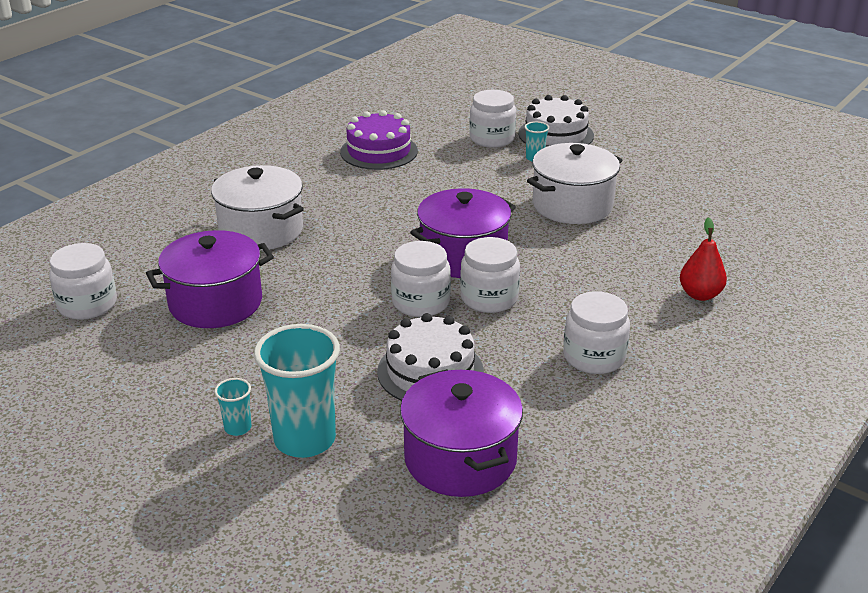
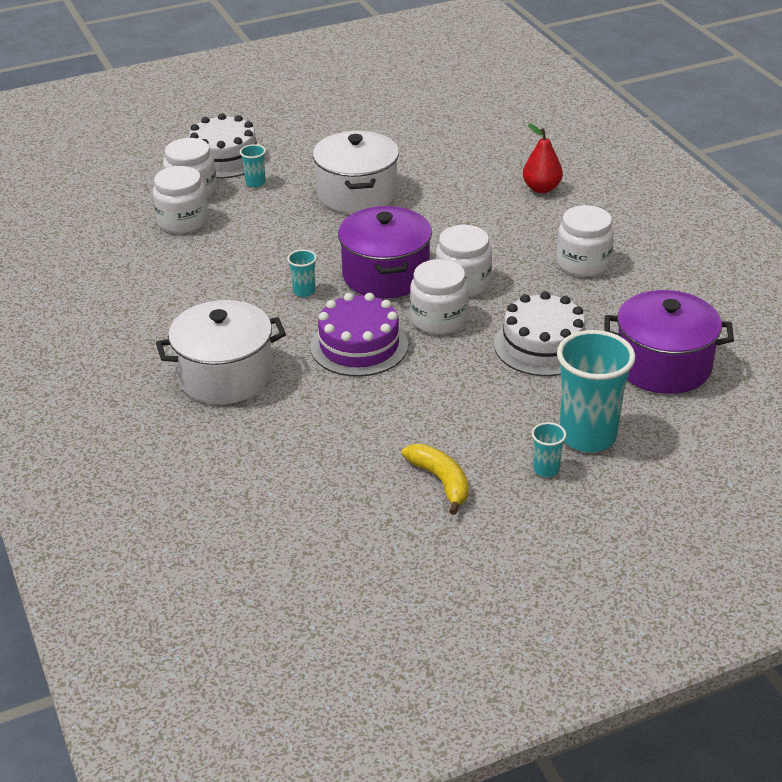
camera: 60 degrees left, 5 degrees up
white jar [49,243,117,320] -> white jar moved to [153,166,208,234]
purple pot [146,230,274,328] -> none
purple cake [340,110,418,170] -> purple cake moved to [310,293,408,377]
none -> turquoise cup [287,249,317,297]
none -> yellow banana [402,444,468,515]

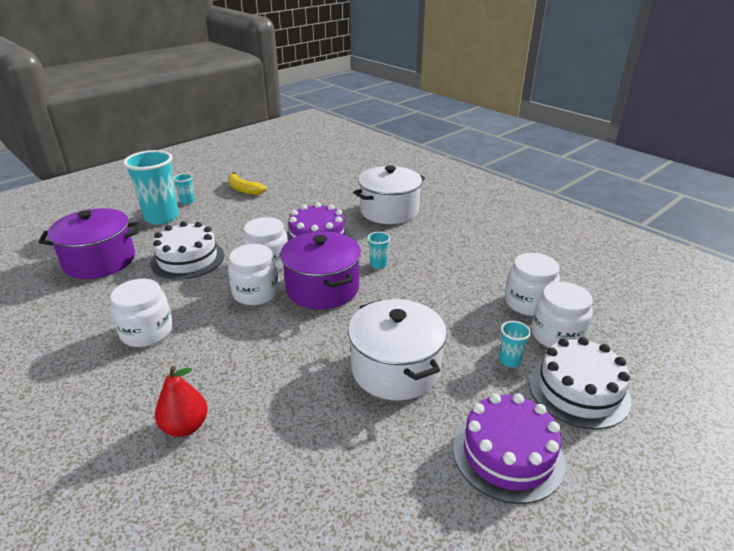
camera: 160 degrees right, 5 degrees down
none -> purple cake [453,393,566,504]

